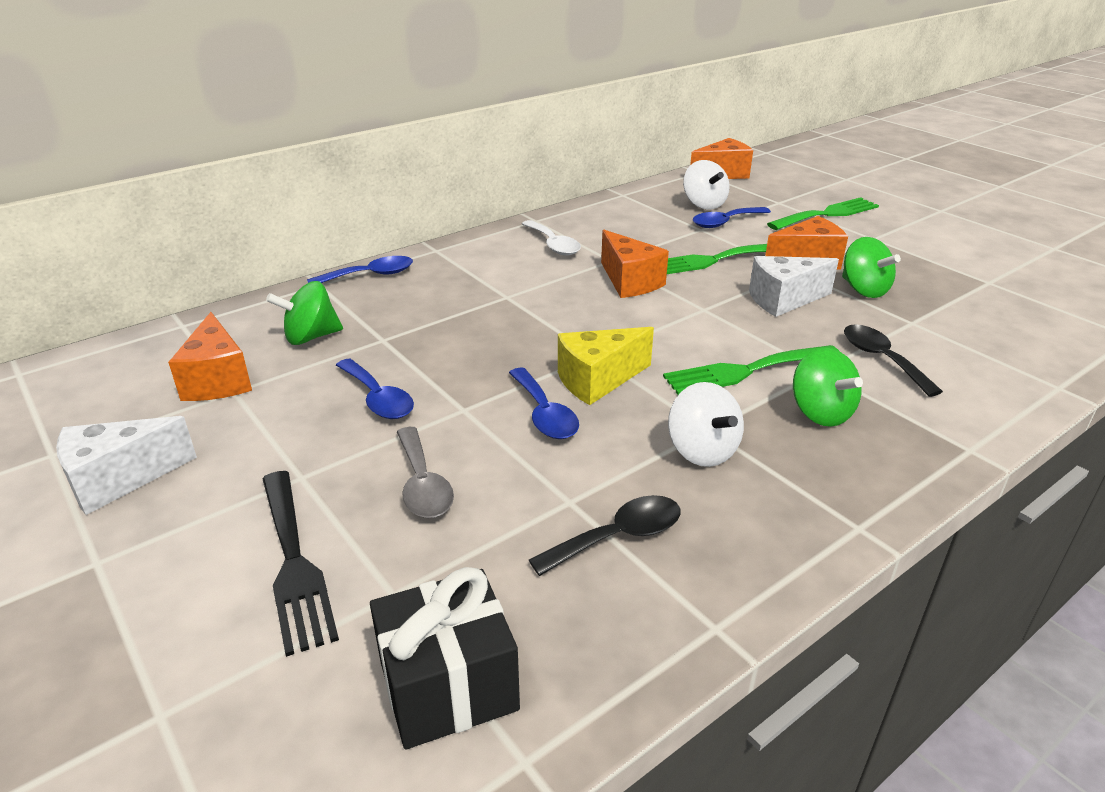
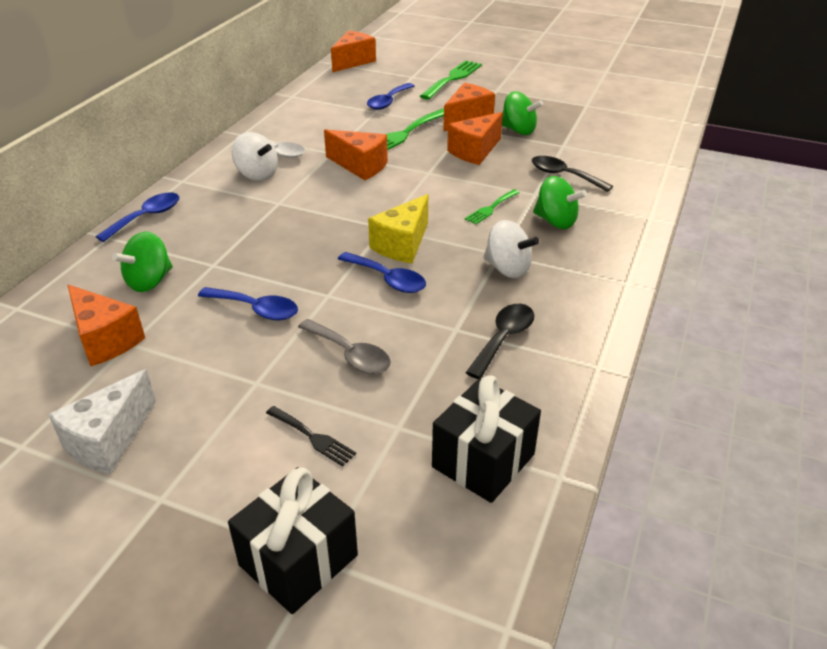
camera: 30 degrees left, 5 degrees up
black fork [263,471,339,657] -> black fork [266,406,356,466], size x0.56
green fork [663,345,839,395] -> green fork [465,189,520,224], size x0.56
white spinning top [683,160,730,210] -> white spinning top moved to [232,132,278,181]
white cheese [749,256,839,317] -> orange cheese [447,112,503,165]
none -> black gift [228,467,358,614]

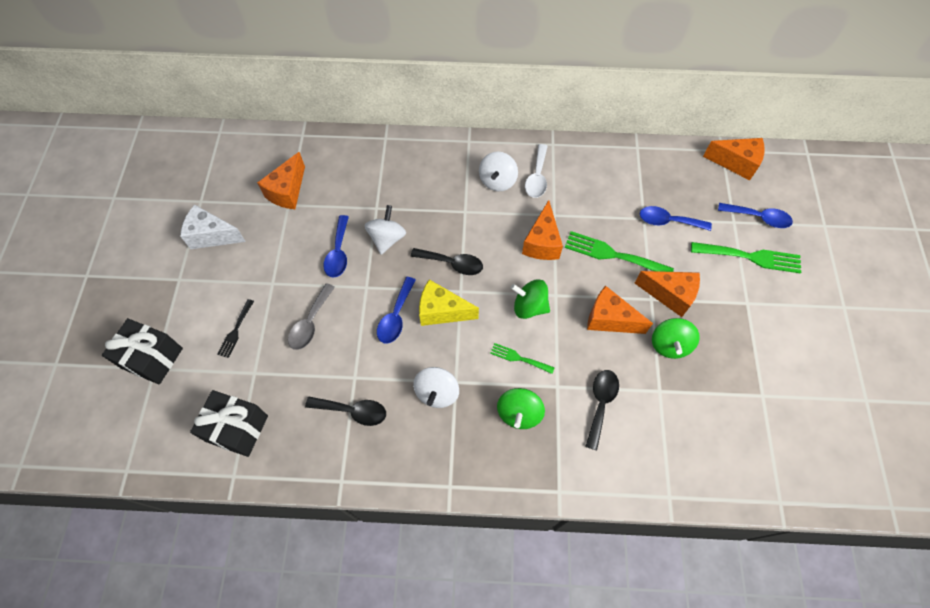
camera: 70 degrees right, 25 degrees up
blue spoon [96,193,179,242] -> blue spoon moved to [718,203,793,228]
green spinning top [112,231,173,292] -> green spinning top moved to [511,279,550,319]
none -> white spinning top [365,205,406,255]
none -> black spoon [411,248,483,275]

